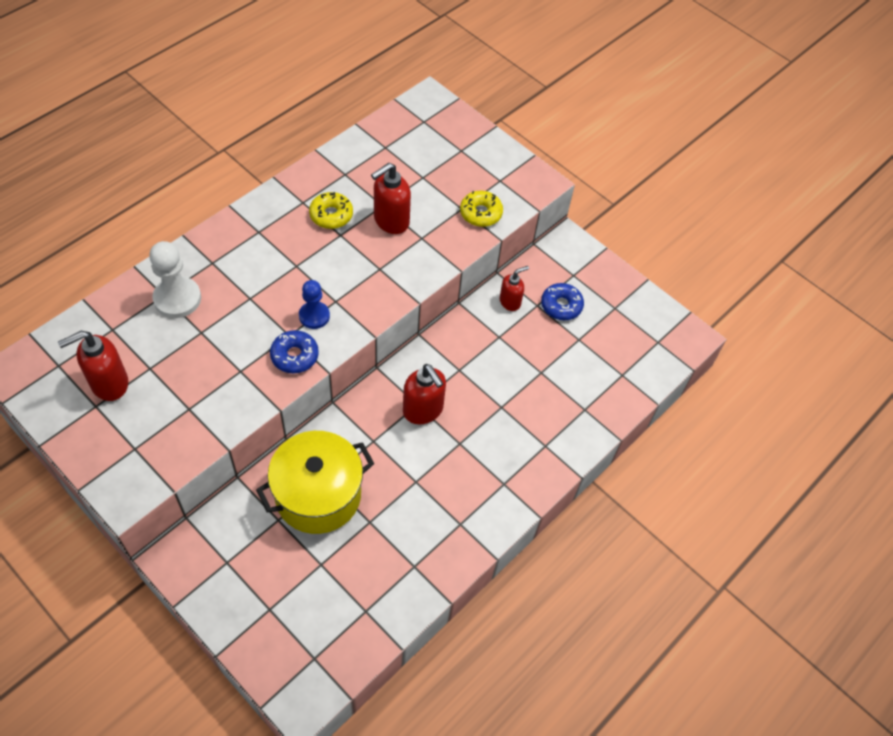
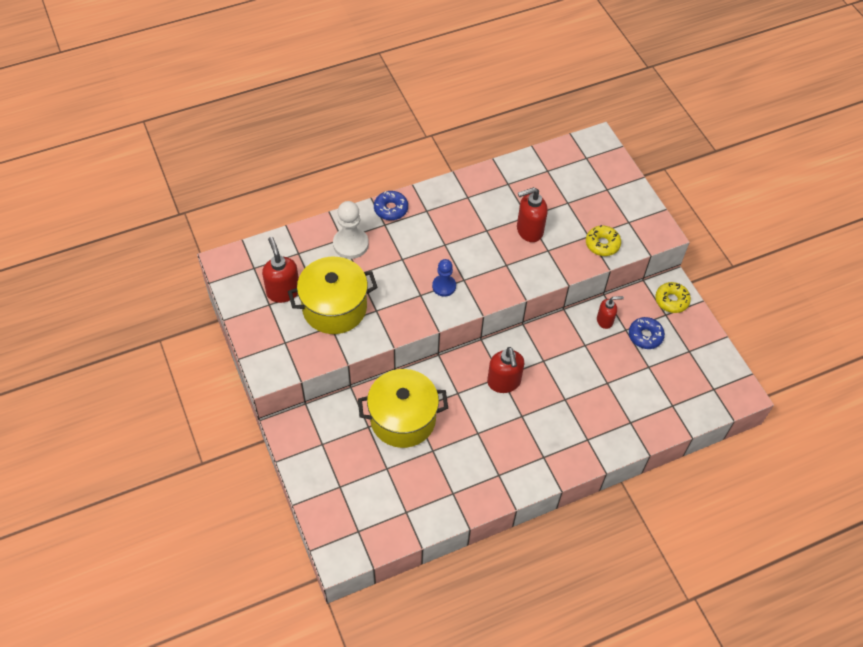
camera: 25 degrees right, 0 degrees up
red soap dispenser [58,331,128,401] -> red soap dispenser turned 75 degrees clockwise [262,237,299,303]
blue donut [270,330,319,373] -> blue donut moved to [374,191,408,220]
yellow donut [309,192,353,229] -> yellow donut moved to [655,282,691,313]
none -> yellow pot [288,257,378,334]

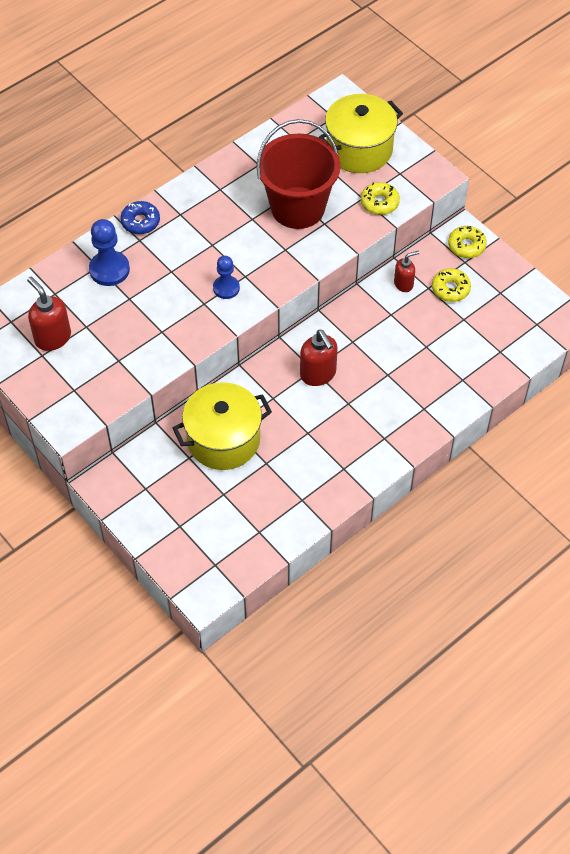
camera: 15 degrees left, 0 degrees up
yellow pot [288,257,378,334] -> yellow pot moved to [318,94,403,173]
white pawn [333,201,369,259] -> blue pawn [89,219,130,286]
red soap dispenser [517,187,548,242] -> red bucket [257,119,341,229]
blue donut [629,317,665,349] -> yellow donut [432,268,471,302]

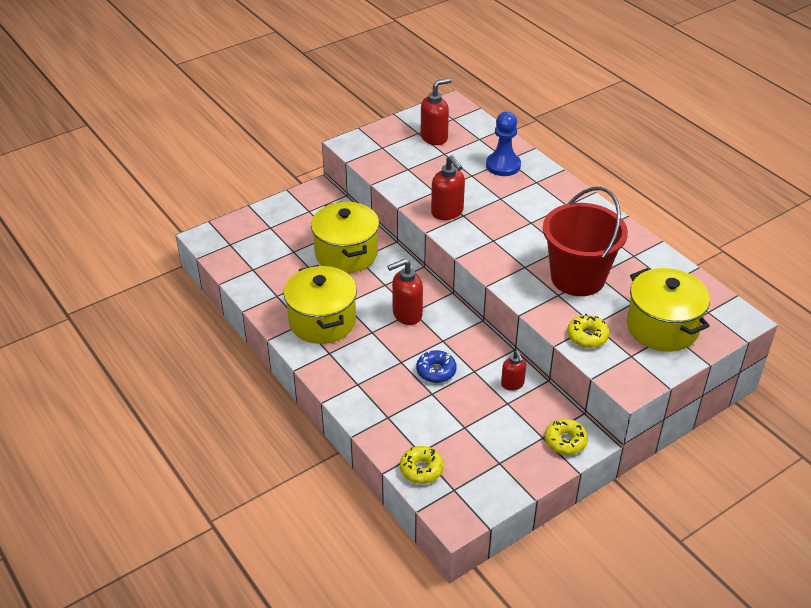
camera: 95 degrees right, 15 degrees down
blue donut [120,201,160,234] -> blue donut moved to [416,350,457,383]
blue pawn [213,256,240,299] -> none
yellow donut [432,268,471,302] -> yellow donut moved to [400,446,444,484]
none -> yellow pot [284,265,357,344]
none -> red soap dispenser [431,155,465,220]

